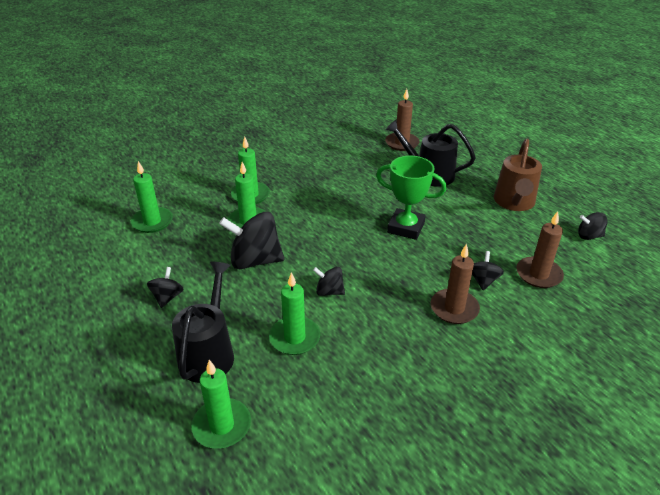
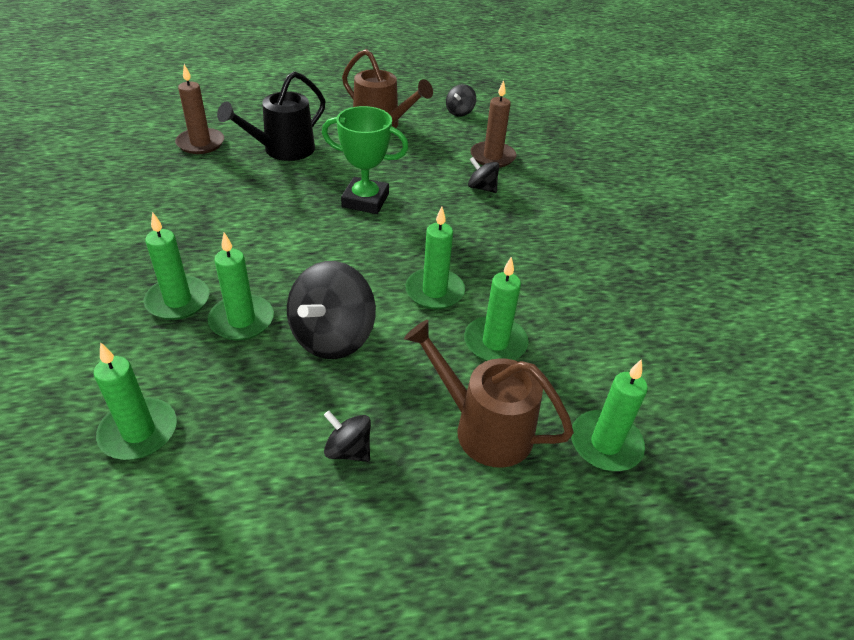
camera: 70 degrees left, 5 degrees up
black watering can [172,262,234,383] -> brown watering can [404,320,574,468]
black spinning top [313,267,345,296] -> green candle [405,207,465,309]
green trophy [376,156,446,240] -> green trophy turned 60 degrees clockwise [322,106,409,214]
brown candle [431,244,480,324] -> none

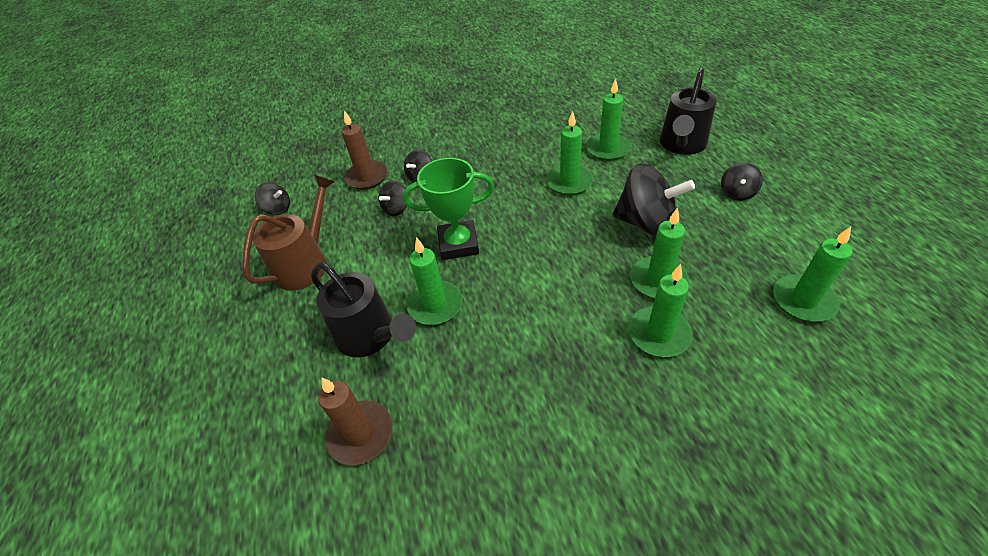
camera: 90 degrees left, 5 degrees up
green trophy [322,106,409,214] -> green trophy turned 75 degrees clockwise [403,158,494,260]
brown watering can [404,320,574,468] -> black watering can [660,68,716,155]
green candle [571,359,648,471] -> green candle moved to [407,237,463,325]
none -> black spinning top [378,180,407,216]

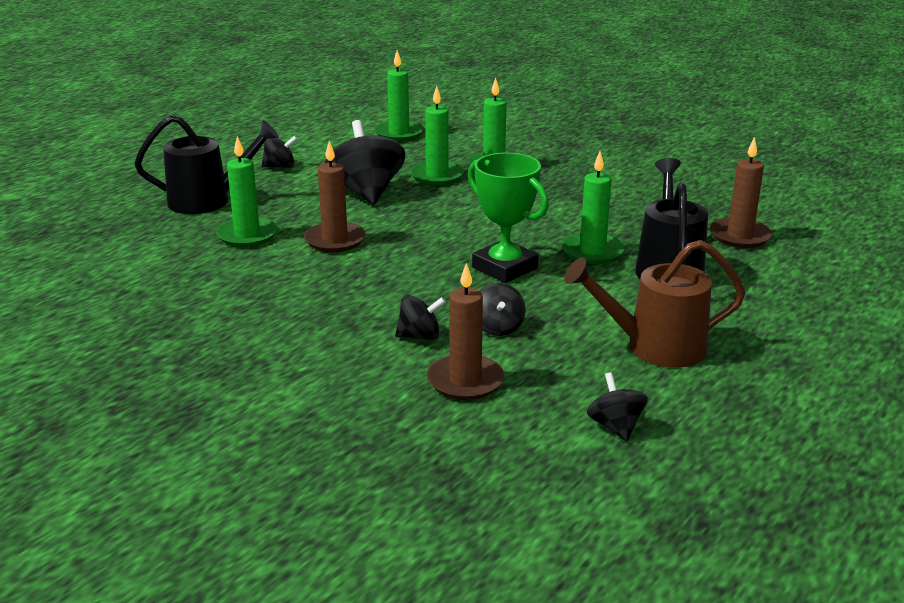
camera: 130 degrees left, 20 degrees down
black spinning top [378,180,407,216] -> black spinning top turned 90 degrees clockwise [480,283,526,336]
green candle [546,111,593,195] -> brown candle [304,141,366,252]

